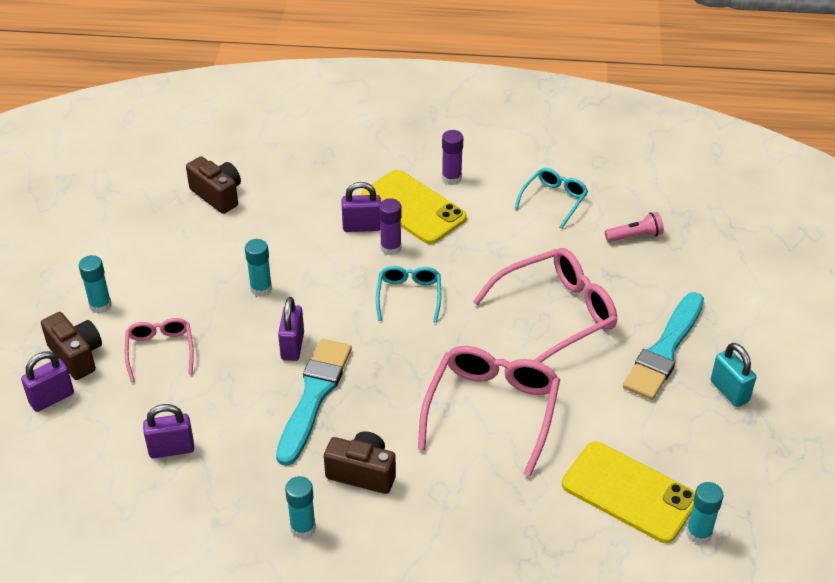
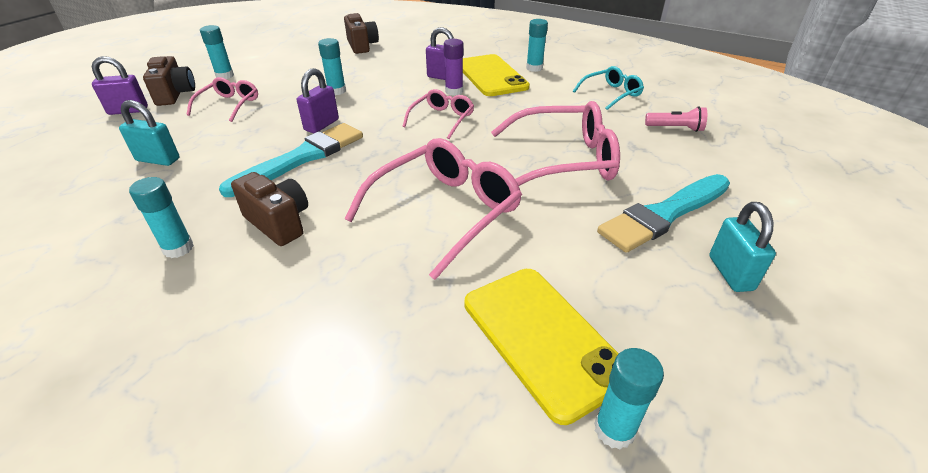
camera: 25 degrees right, 5 degrees down
purple padlock [143,404,194,458] -> turquoise padlock [119,100,180,166]
turquoise glasses [376,266,441,323] -> pink glasses [402,89,474,139]
purple glue stick [442,130,463,185] -> turquoise glue stick [526,19,548,72]

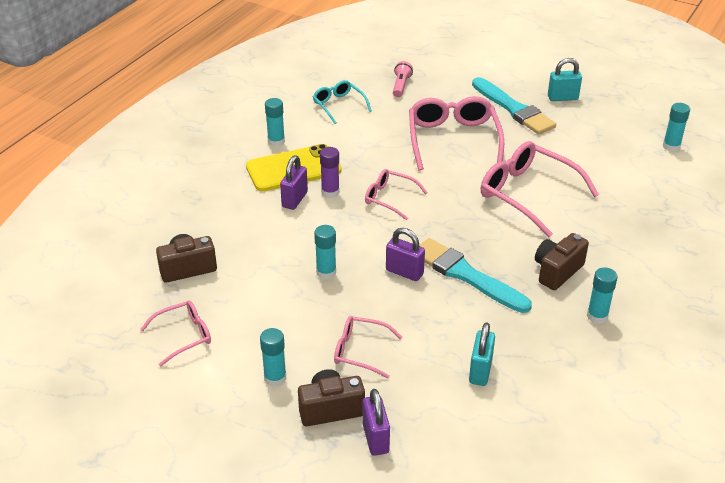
camera: 90 degrees left, 0 degrees up
yellow phone [464,269,619,425] -> none
none -> pink glasses [140,301,211,367]

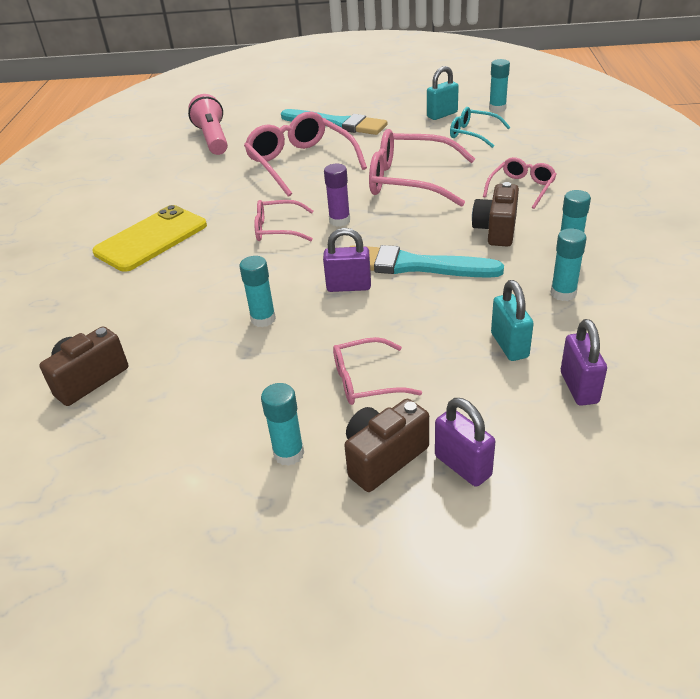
camera: 25 degrees left, 0 degrees up
pink glasses [140,301,211,367] -> pink glasses moved to [483,157,557,209]
turquoise glue stick [265,98,285,147] -> turquoise glue stick moved to [551,228,587,301]
purple padlock [280,155,308,210] -> purple padlock moved to [561,319,607,406]
turquoise glasses [313,80,372,124] -> turquoise glasses moved to [450,107,510,148]
purple glue stick [320,147,340,198] -> purple glue stick moved to [324,164,350,227]
pink flashlight [393,61,413,97] -> pink flashlight [188,94,228,155], size x1.73
turquoise padlock [548,58,582,101] -> turquoise padlock moved to [427,66,459,120]

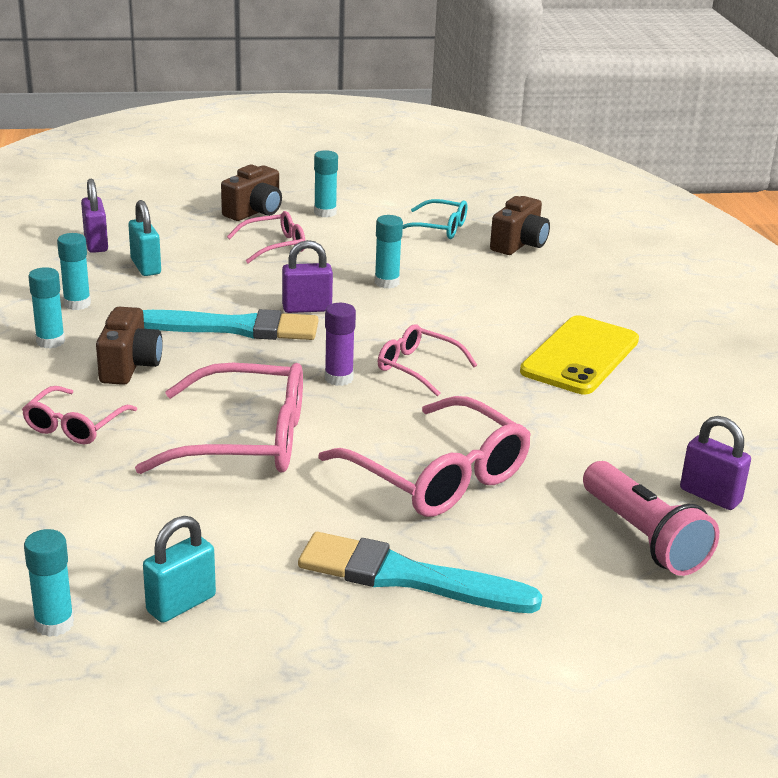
camera: 165 degrees right, 10 degrees down
pink glasses [254,200,313,241] -> pink glasses turned 135 degrees counterclockwise [378,324,477,397]
purple padlock [435,398,495,487] -> purple padlock moved to [680,416,751,510]
turquoise glasses [450,107,510,148] -> turquoise glasses moved to [403,199,467,239]

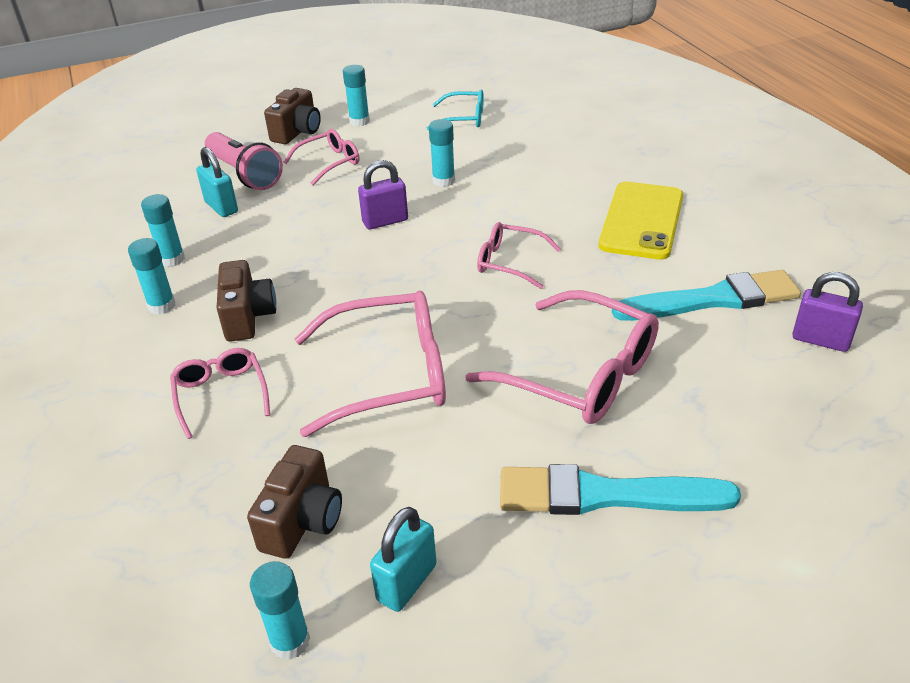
camera: 10 degrees left, 10 degrees up
pink glasses [22,386,137,444] -> pink glasses turned 150 degrees clockwise [170,348,270,439]
purple padlock [81,179,108,253] -> none
turquoise brush [143,309,318,340] -> turquoise brush moved to [612,270,801,321]
purple glue stick [325,303,356,386] -> none
brown camera [490,196,550,255] -> brown camera moved to [247,445,342,559]
pink flashlight [583,461,719,576] -> pink flashlight moved to [205,132,283,190]

